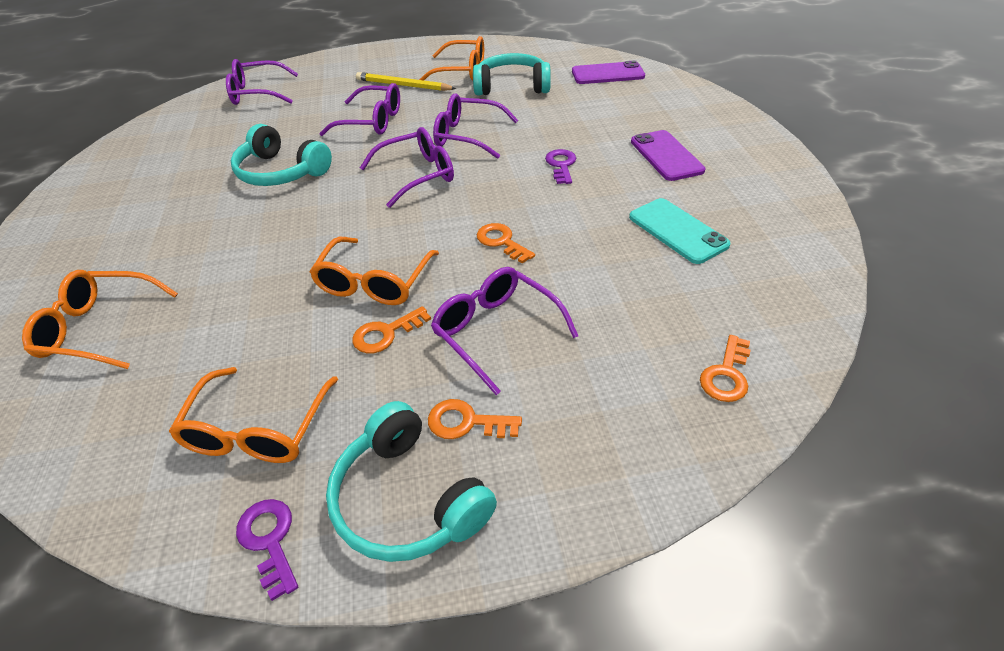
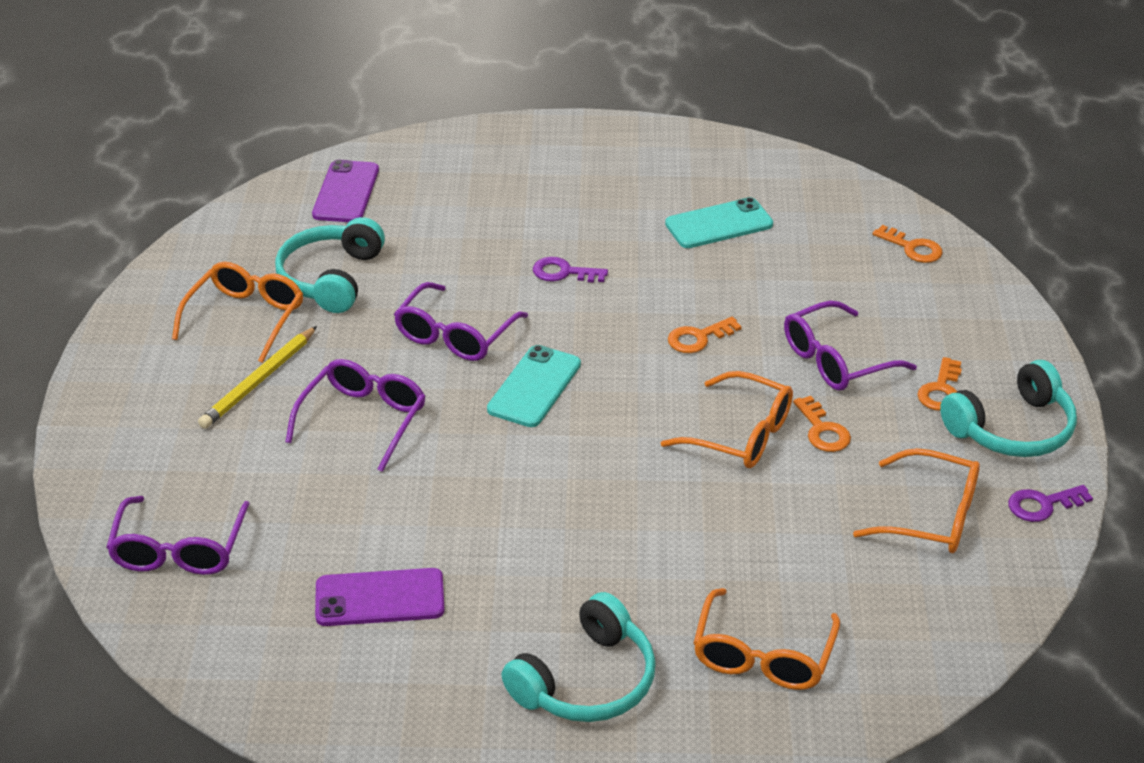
camera: 80 degrees left, 5 degrees down
turquoise headphones [231,124,332,186] -> turquoise headphones moved to [502,592,656,722]
purple glasses [360,127,454,208] -> turquoise phone [487,345,581,427]
purple phone [631,130,706,181] -> purple phone moved to [315,568,445,626]

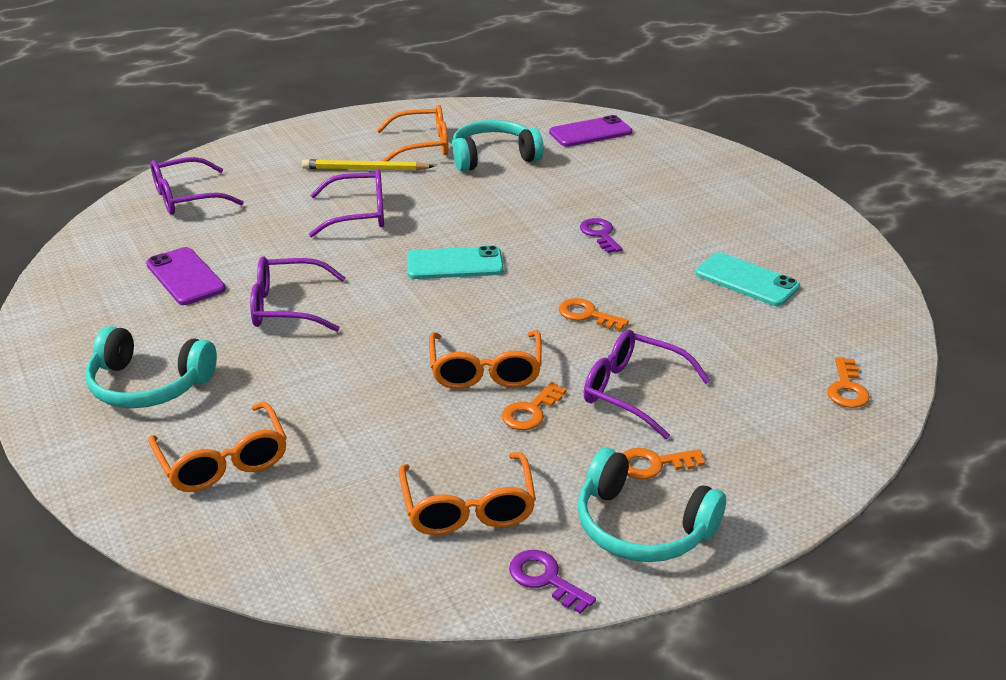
camera: 60 degrees right, 5 degrees down
purple glasses [394,282,528,361] -> purple glasses moved to [250,256,345,332]
orange glasses [694,588,840,690] -> orange glasses turned 105 degrees counterclockwise [148,402,287,492]

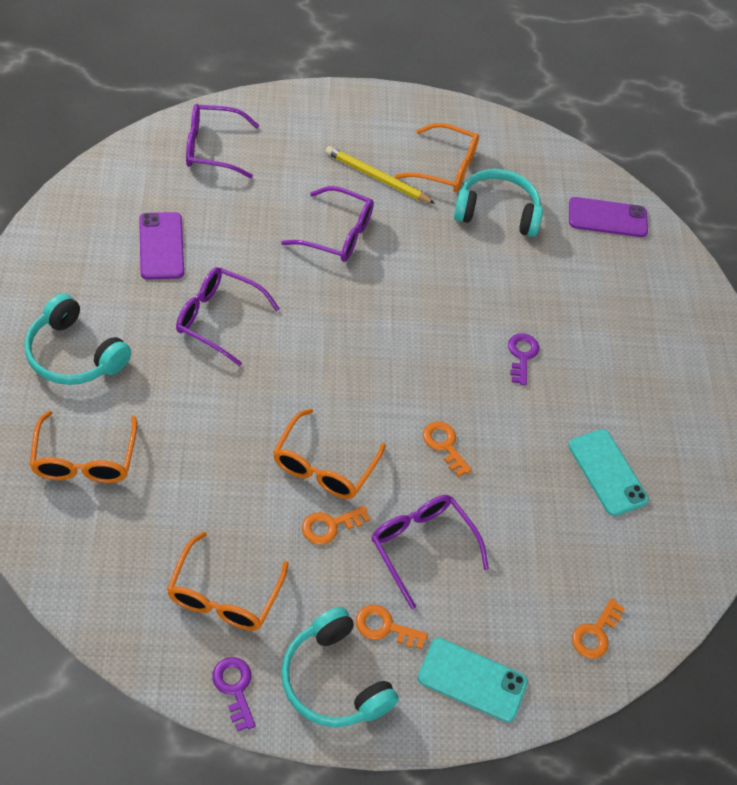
camera: 20 degrees right, 20 degrees up
turquoise phone [407,246,504,279] -> turquoise phone moved to [418,638,528,722]

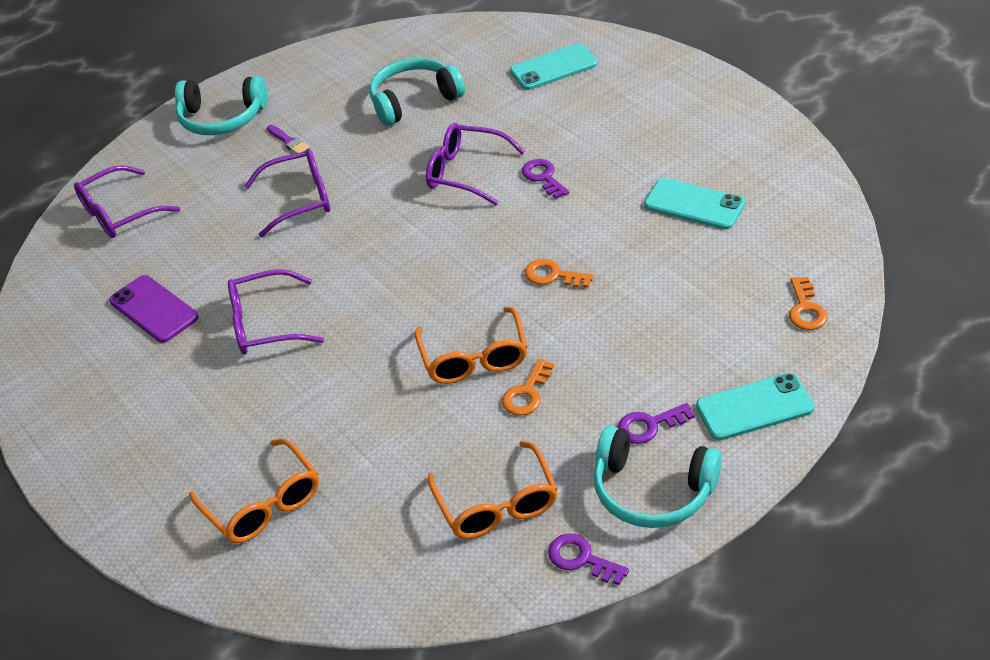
camera: 25 degrees left, 10 degrees down
turquoise headphones [25,293,131,385] -> turquoise headphones moved to [175,76,267,135]
yellow pencil [325,146,435,204] -> purple brush [267,125,310,153]
orange key [356,605,428,649] -> purple key [618,403,695,444]
purple glasses [371,495,489,609] -> purple glasses moved to [426,123,525,205]
orange glasses [395,123,479,192] -> none
purple phone [569,197,648,237] -> none
none -> turquoise phone [510,43,598,90]

